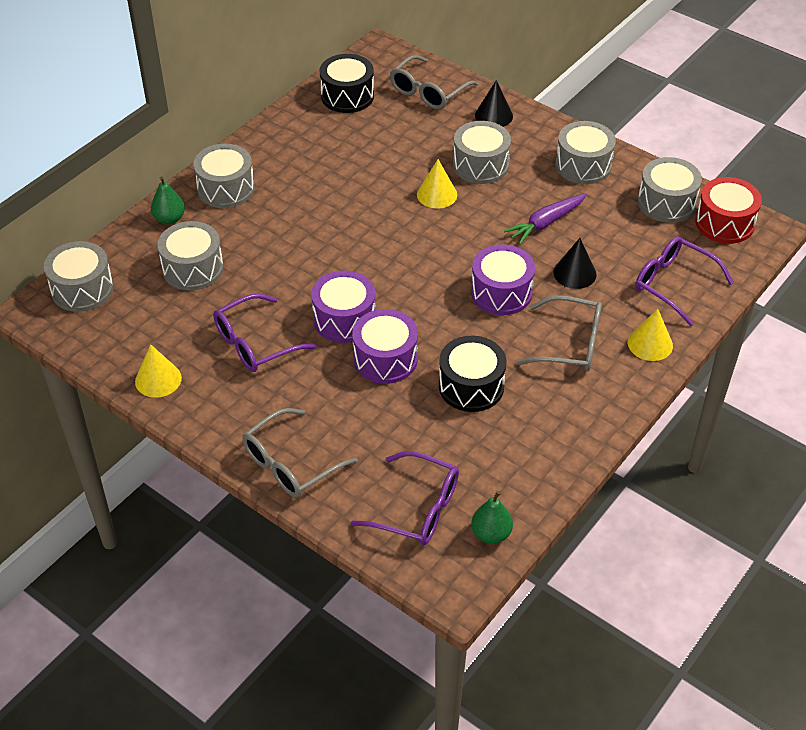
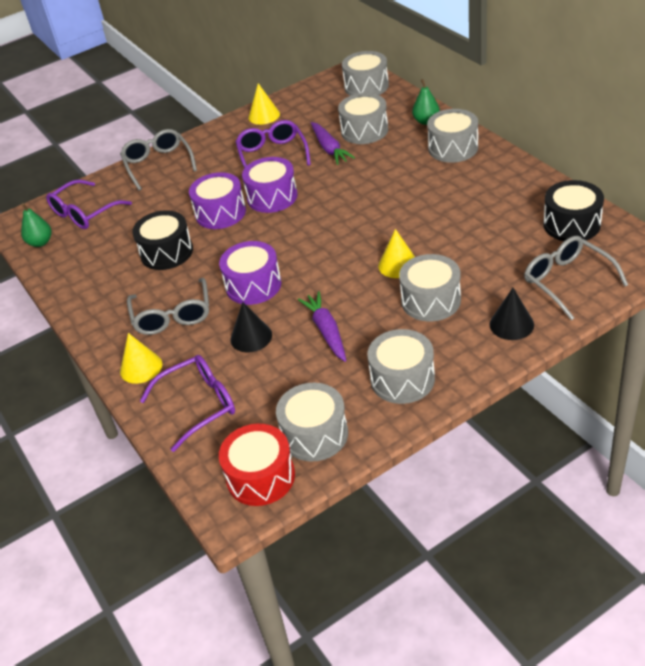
camera: 115 degrees right, 5 degrees down
grey glasses [516,295,602,371] -> grey glasses turned 45 degrees counterclockwise [127,278,209,335]
none -> purple carrot [311,122,355,165]

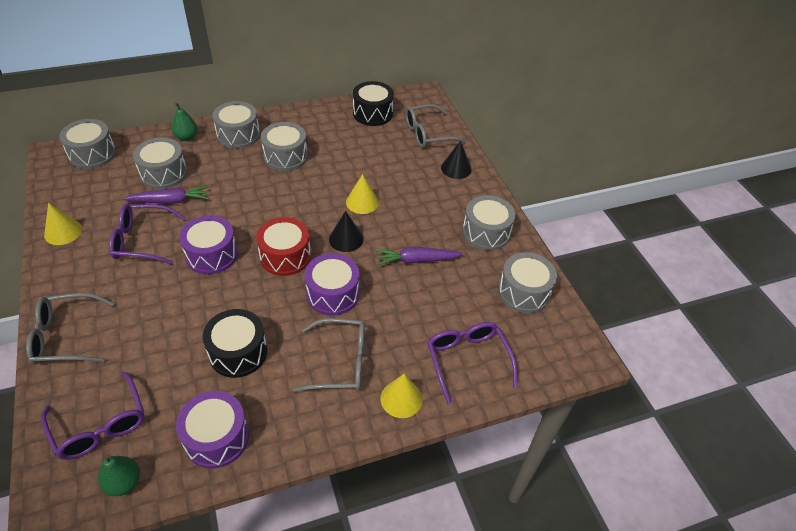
camera: 85 degrees left, 5 degrees up
purple drum [189,172,246,229] -> purple drum moved to [176,391,249,469]
red drum [219,424,295,506] -> red drum moved to [256,217,311,276]
black cone [230,302,272,352] -> black cone moved to [329,211,363,252]
grey drum [399,254,461,321] -> grey drum moved to [261,122,308,171]

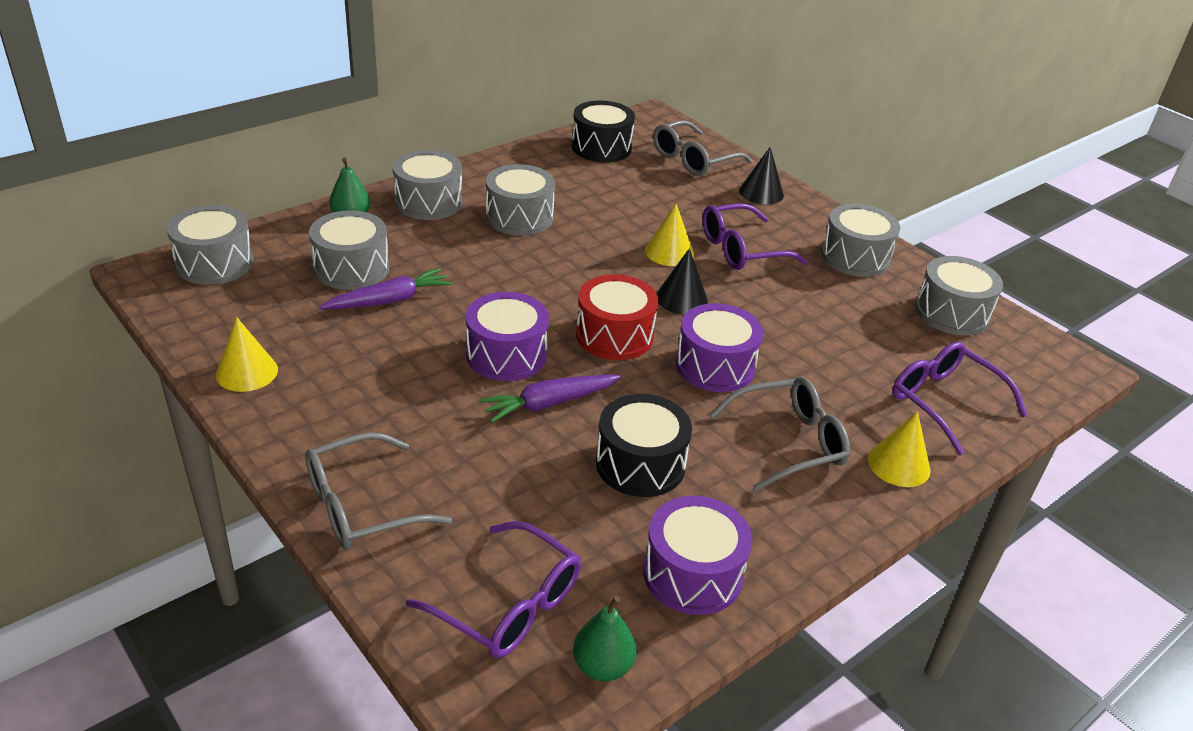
camera: 20 degrees left, 10 degrees down
purple glasses [109,204,186,265] -> purple glasses moved to [702,203,808,270]
purple carrot [376,247,463,265] -> purple carrot moved to [479,375,621,423]

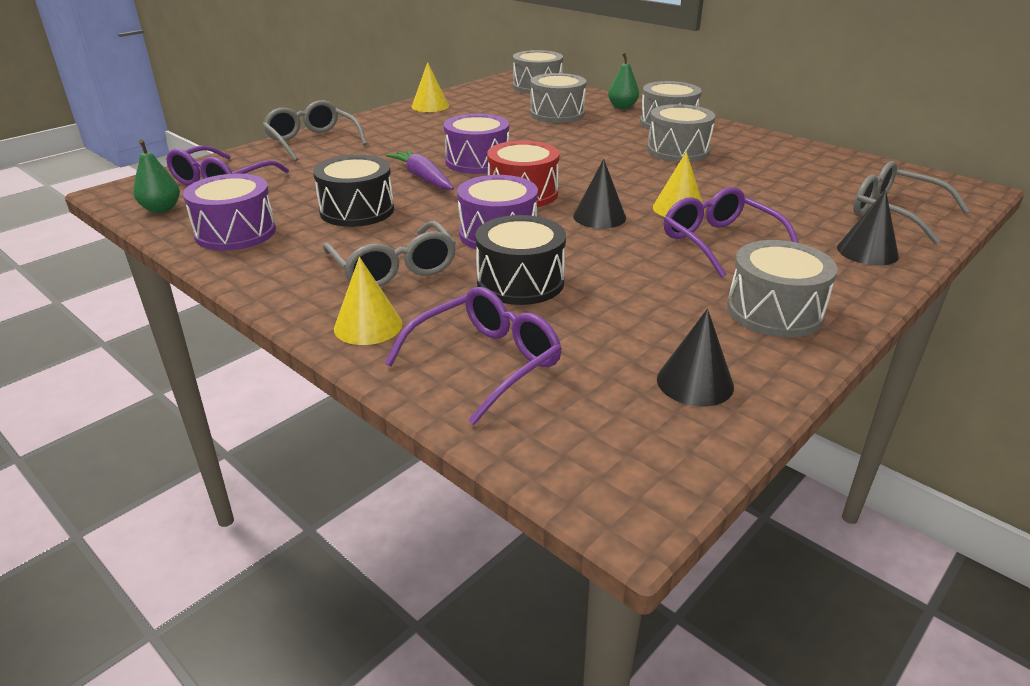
camera: 85 degrees right, 5 degrees down
purple carrot [319,268,452,309] -> none
black drum [572,101,635,162] -> black drum moved to [475,215,566,305]
grey drum [915,256,1003,336] -> black cone [657,309,734,406]

